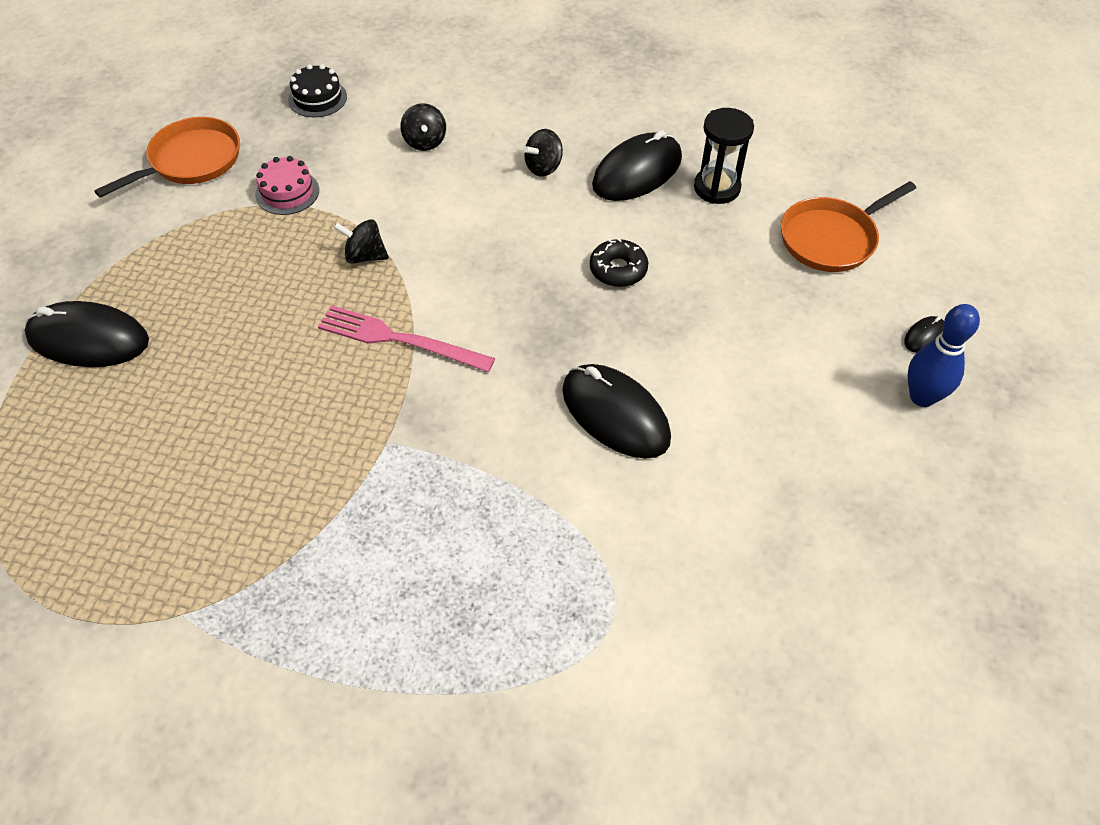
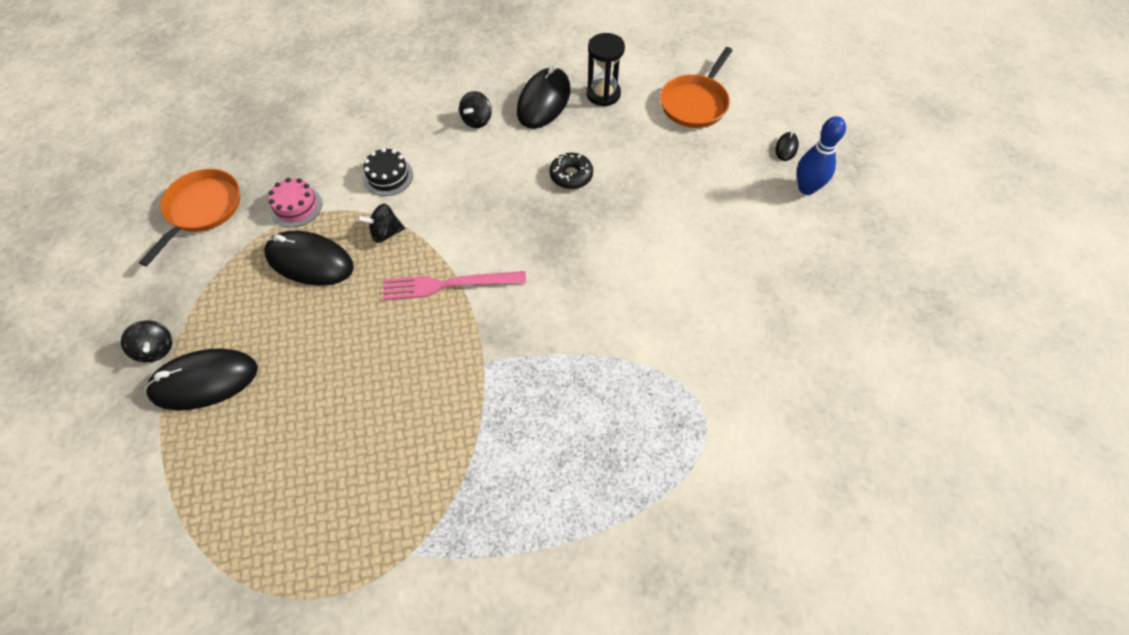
camera: 25 degrees left, 5 degrees up
black cake [288,64,347,118] -> black cake moved to [363,148,413,196]
black spinning top [400,103,446,151] -> black spinning top moved to [121,321,172,363]
black mouse [562,364,671,459] -> black mouse moved to [264,231,354,286]

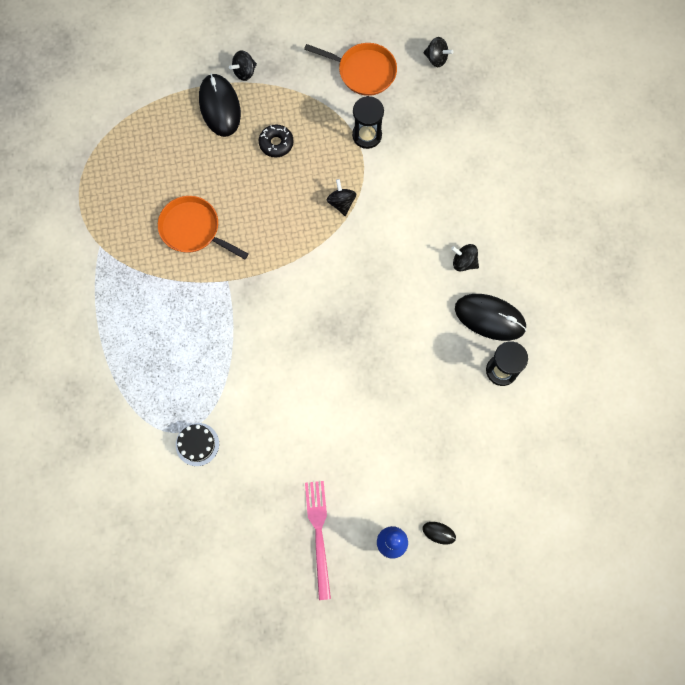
camera: 90 degrees right, 15 degrees up
black mouse [264,231,354,286] -> none
pink cake [268,178,322,227] -> black hourglass [352,96,384,149]
black cake [363,148,413,196] -> black cake moved to [176,423,219,466]
pink fork [383,271,526,300] -> pink fork moved to [305,481,331,600]
black donut [550,153,593,189] -> black donut moved to [259,124,294,158]
orange pan [660,47,733,128] -> orange pan moved to [158,196,249,259]
none -> black spinning top [423,37,454,67]

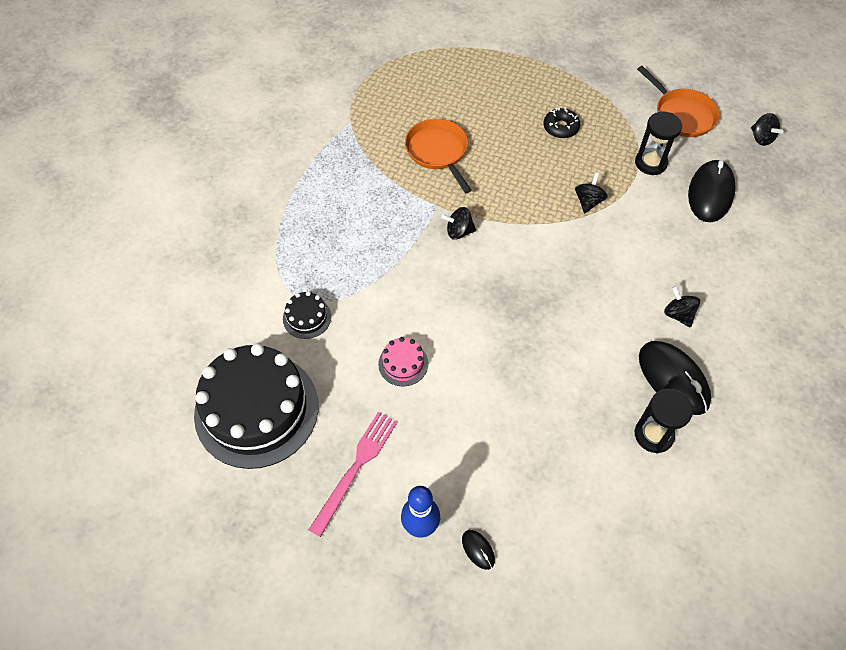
camera: 35 degrees right, 15 degrees down
black mouse [199,74,241,137] -> black mouse moved to [688,160,736,222]
black spinning top [229,50,257,81] -> black spinning top moved to [441,207,476,240]
none -> black cake [194,343,318,469]
none -> pink cake [378,337,428,386]

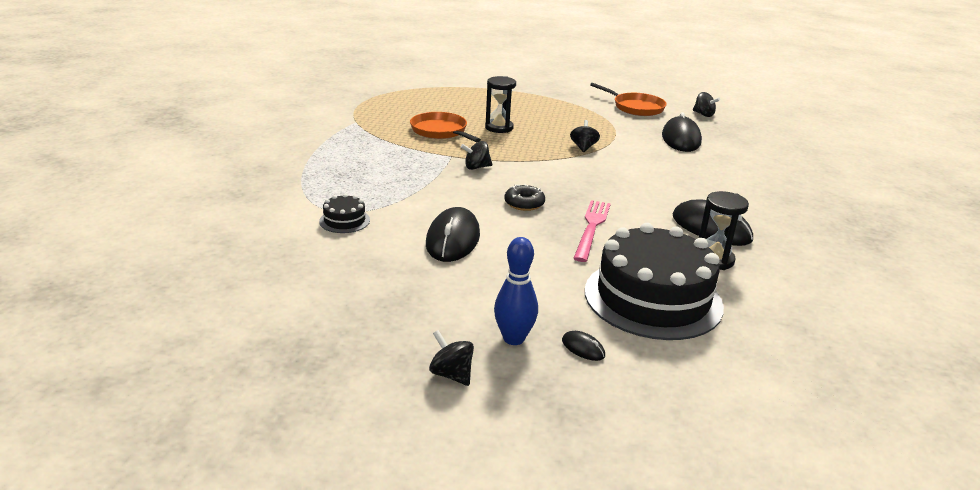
camera: 15 degrees left, 30 degrees down
black cake [194,343,318,469] -> black cake moved to [585,223,724,340]
pink fork [309,412,397,537] -> pink fork moved to [573,200,611,262]
pink cake [378,337,428,386] -> black mouse [426,207,480,262]
black donut [544,107,580,138] -> black donut moved to [504,184,545,211]
black hourglass [635,112,682,175] -> black hourglass moved to [485,76,516,133]
black spinning top [664,286,700,328] -> black spinning top moved to [429,330,474,386]

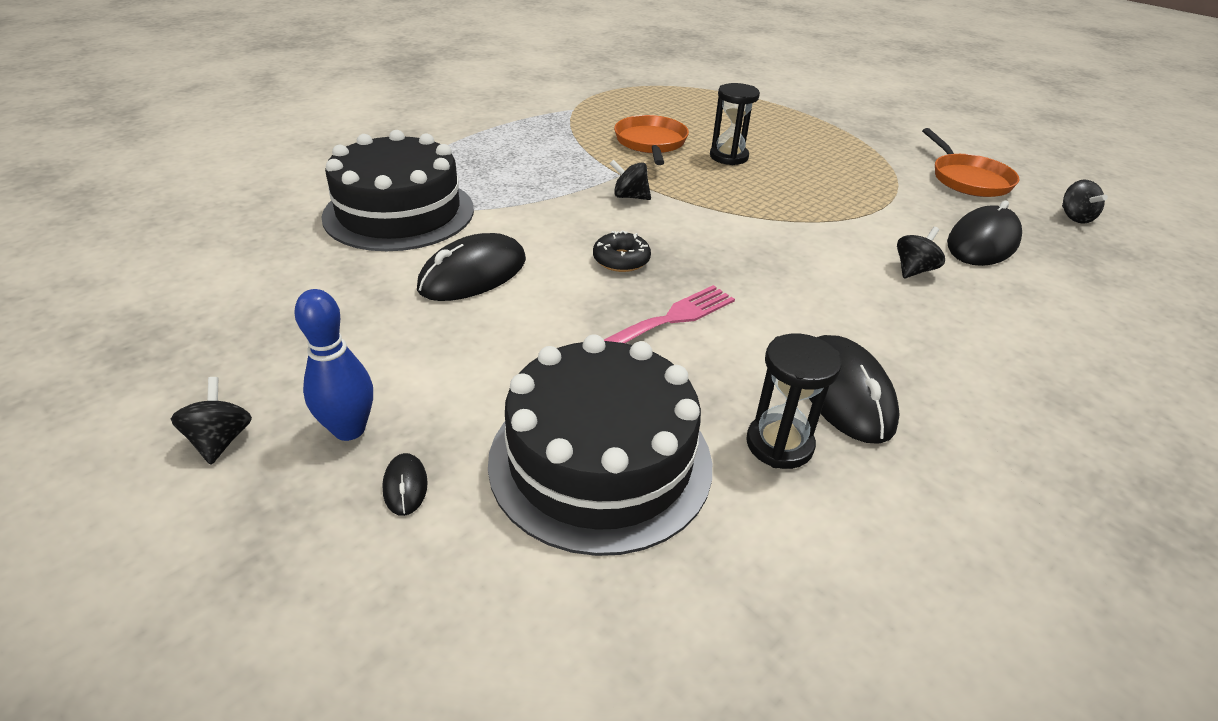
camera: 35 degrees right, 10 degrees up
black cake [319,194,370,233] -> black cake [321,130,474,251], size x2.39
black spinning top [570,120,600,152] -> black spinning top moved to [897,227,945,278]

